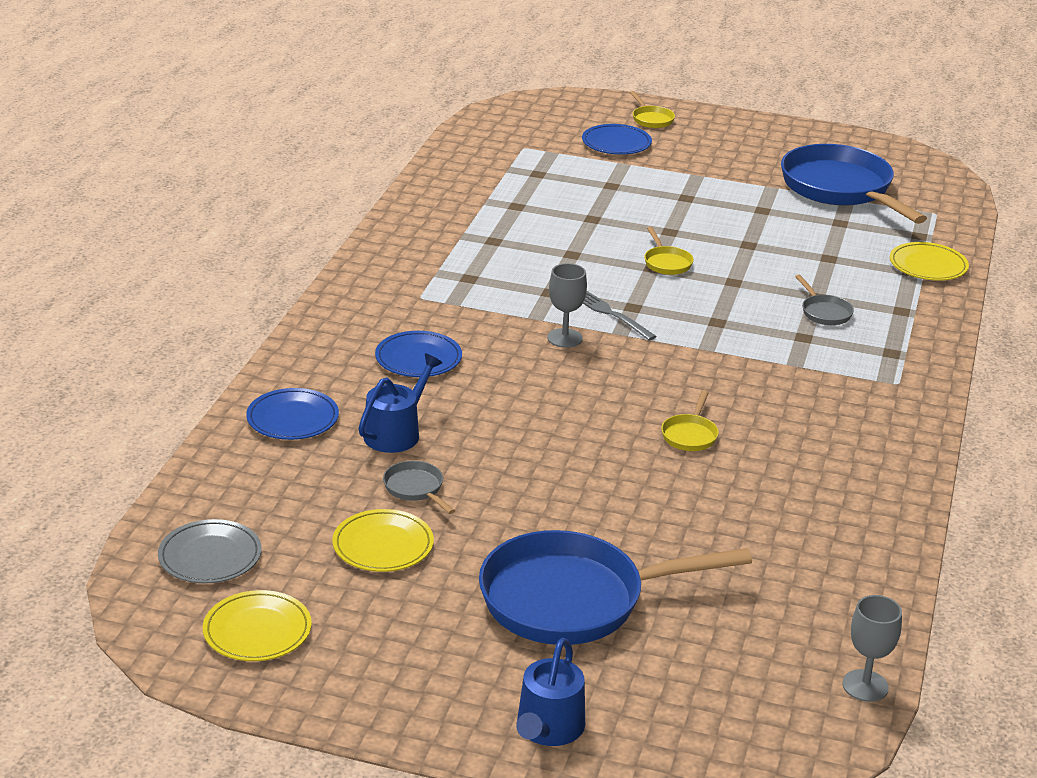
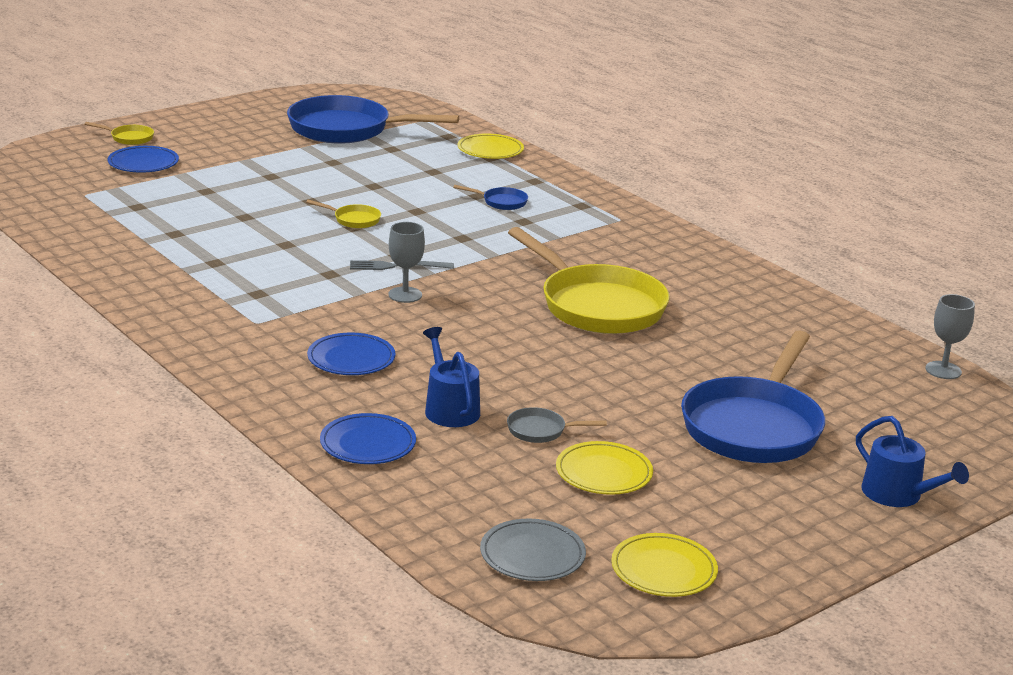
camera: 55 degrees left, 5 degrees down
yellow pan [661,390,719,451] -> yellow pan [508,227,670,334], size x2.48
grey pan [795,275,854,325] -> blue pan [454,185,528,210]

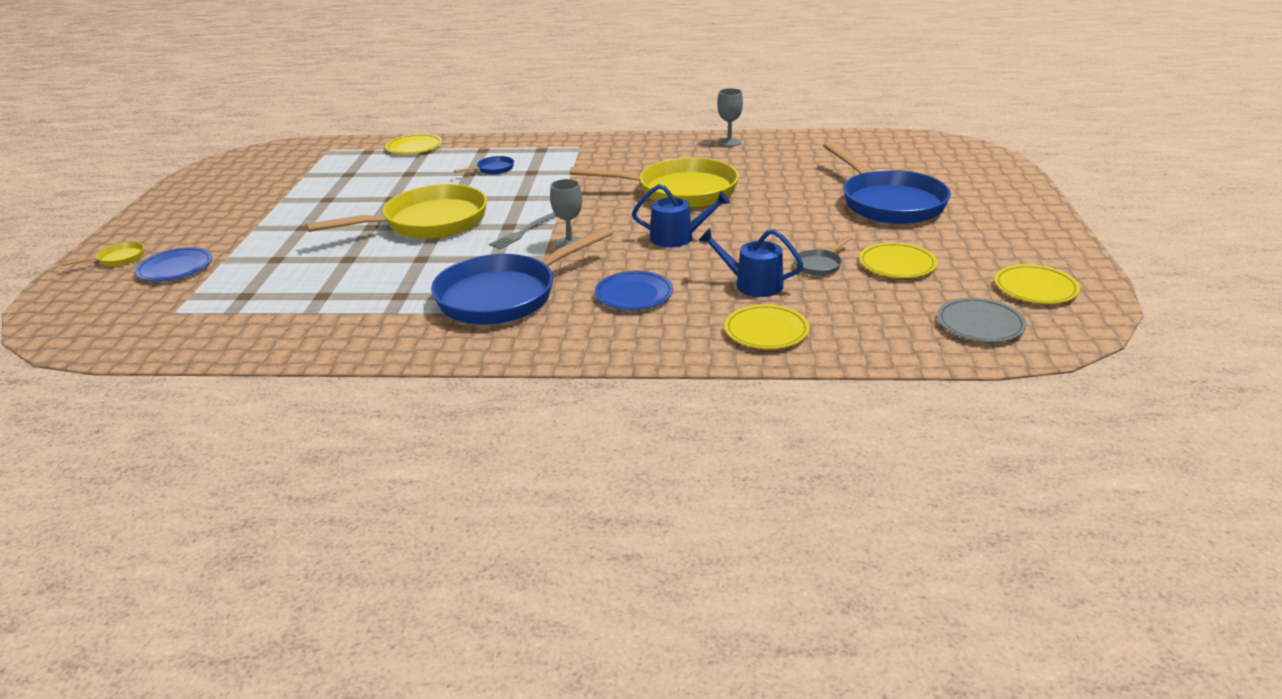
camera: 45 degrees left, 5 degrees up
blue pan [287,95,459,144] -> blue pan moved to [431,227,612,324]
yellow pan [306,200,381,228] -> yellow pan [306,184,487,239], size x2.48
blue plate [320,413,416,464] -> yellow plate [724,304,810,349]
blue watering can [856,416,969,507] -> blue watering can moved to [632,184,730,247]
grey goblet [925,294,975,379] -> grey goblet moved to [717,88,743,147]

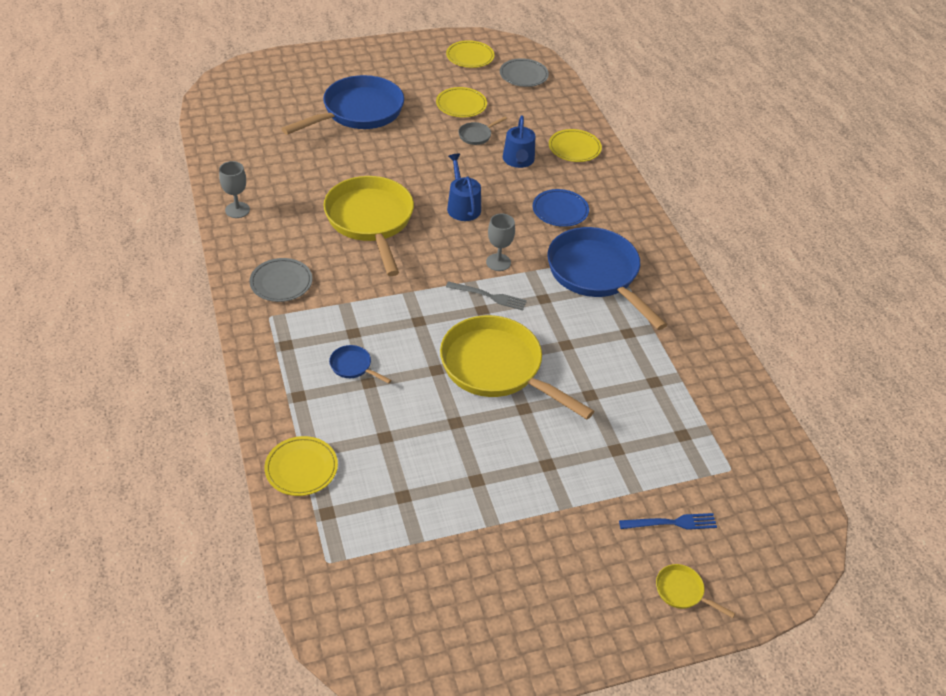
camera: 115 degrees left, 15 degrees up
blue plate [135,247,212,281] -> blue fork [619,513,717,530]
blue pan [431,227,612,324] -> blue pan turned 150 degrees counterclockwise [547,227,667,330]
grey pan [794,236,852,276] -> grey pan turned 120 degrees clockwise [458,116,507,145]
none -> grey plate [249,258,312,302]

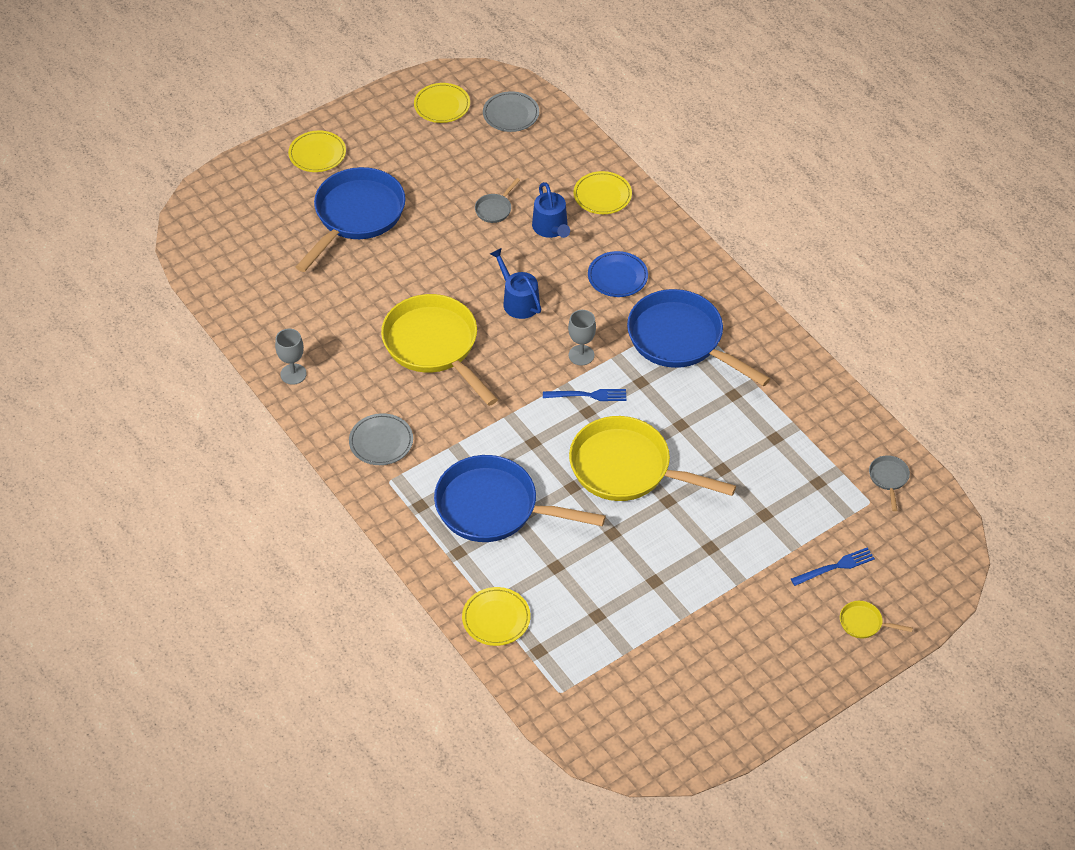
camera: 15 degrees left, 5 degrees up
blue pan [329,345,391,384] -> blue pan [434,455,606,542], size x2.48
yellow plate [436,87,487,118] -> yellow plate moved to [288,130,346,172]
grey fork [446,281,527,310] -> blue fork [543,389,626,401]
none -> grey pan [869,455,910,511]

